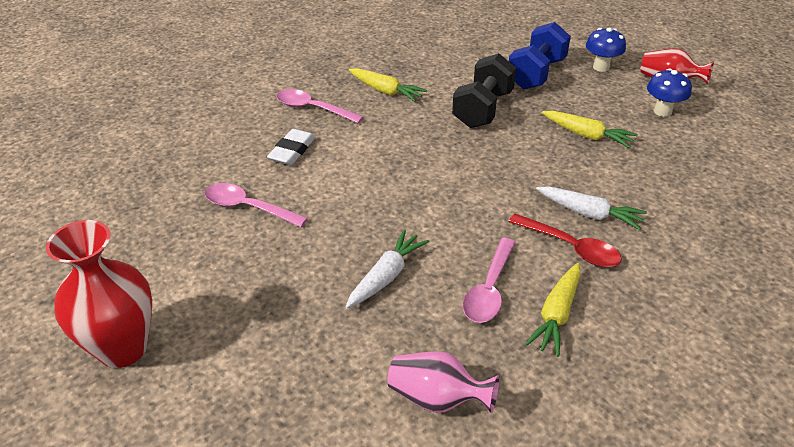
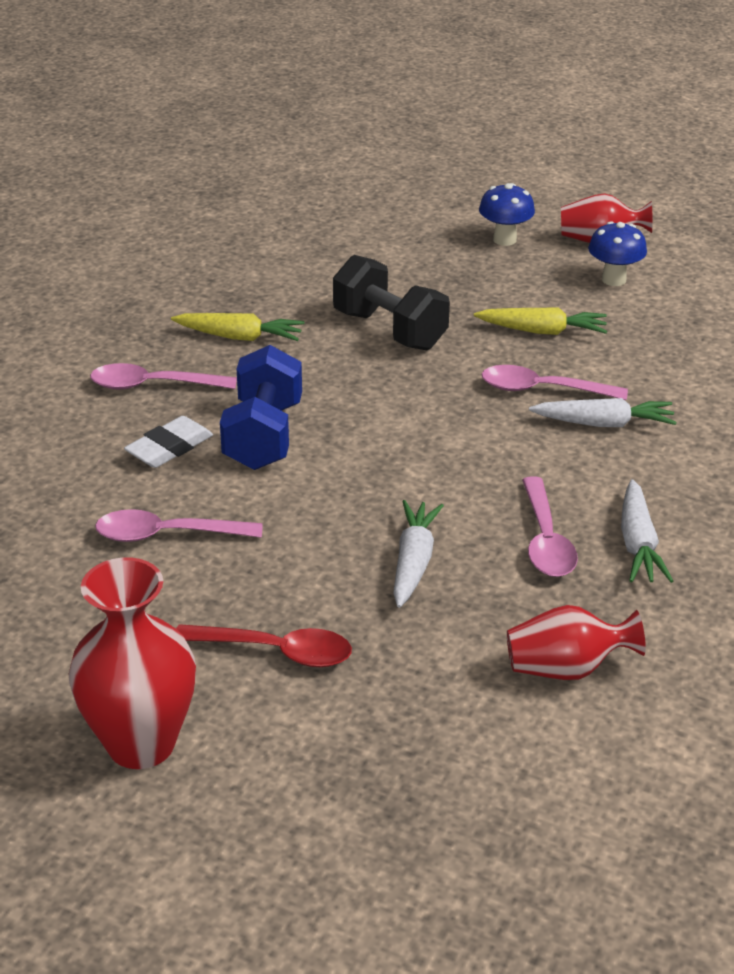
camera: 25 degrees left, 5 degrees down
white eraser [267,129,316,165] -> white eraser turned 45 degrees clockwise [124,416,213,468]
pink vase [387,351,499,413] -> red vase [507,605,646,680]
black dumbbell [452,53,516,128] -> black dumbbell turned 45 degrees counterclockwise [333,255,450,350]
red spoon [508,214,622,267] -> red spoon moved to [176,624,352,667]
blue dumbbell [509,22,571,89] -> blue dumbbell moved to [220,345,302,470]
yellow carrot [525,263,581,357] -> white carrot [621,479,673,583]
none -> pink spoon [482,365,628,400]

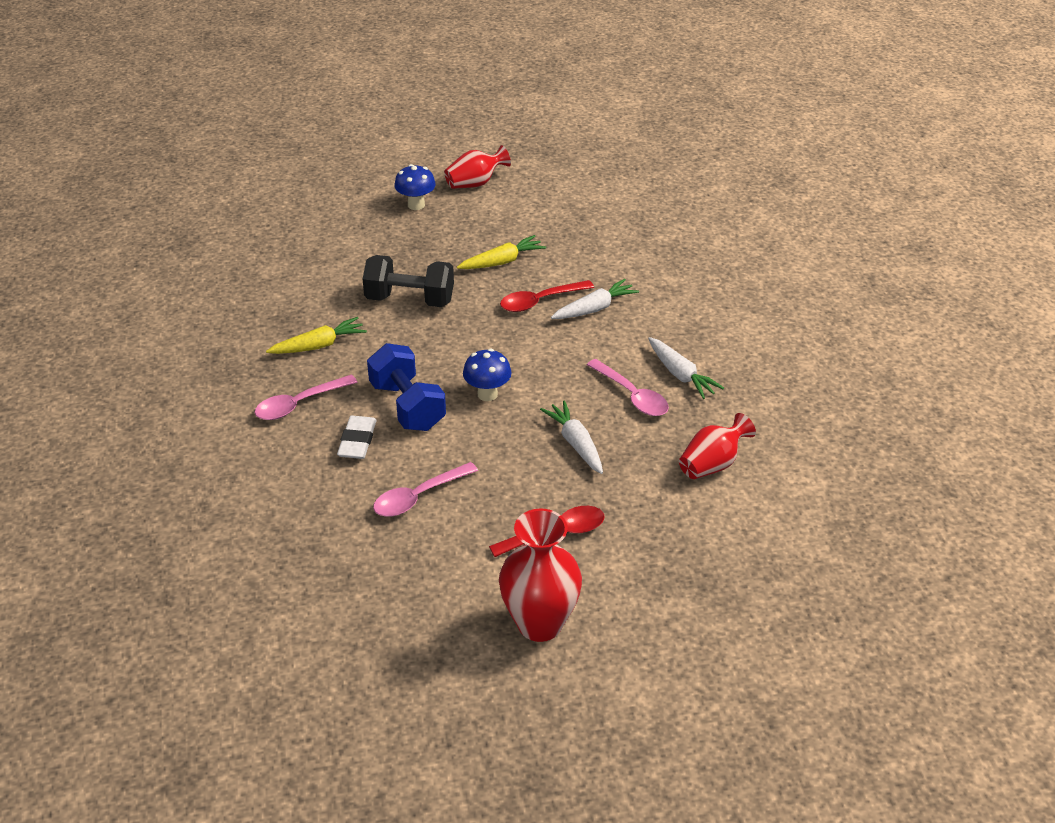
camera: 35 degrees left, 5 degrees up
pink spoon [482,365,628,400] -> red spoon [500,280,594,312]
blue mushroom [588,221,647,286] -> blue mushroom moved to [463,349,512,401]

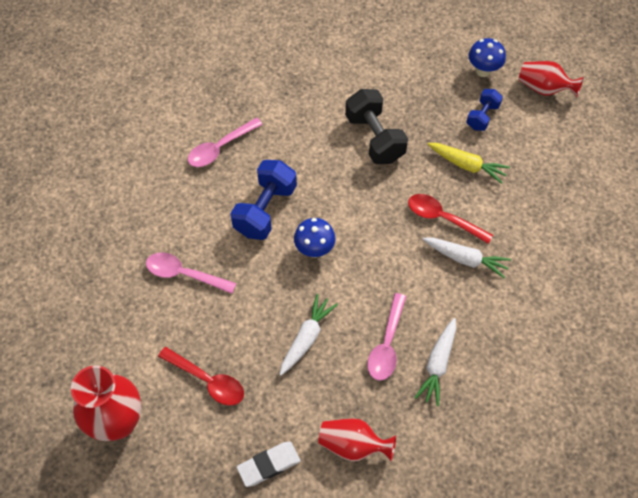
camera: 55 degrees right, 20 degrees up
pink spoon [254,375,358,420] -> pink spoon turned 60 degrees counterclockwise [188,118,263,167]
yellow carrot [266,317,367,354] -> none
white eraser [337,416,377,459] -> white eraser moved to [237,442,301,487]
none -> blue dumbbell [467,89,503,131]

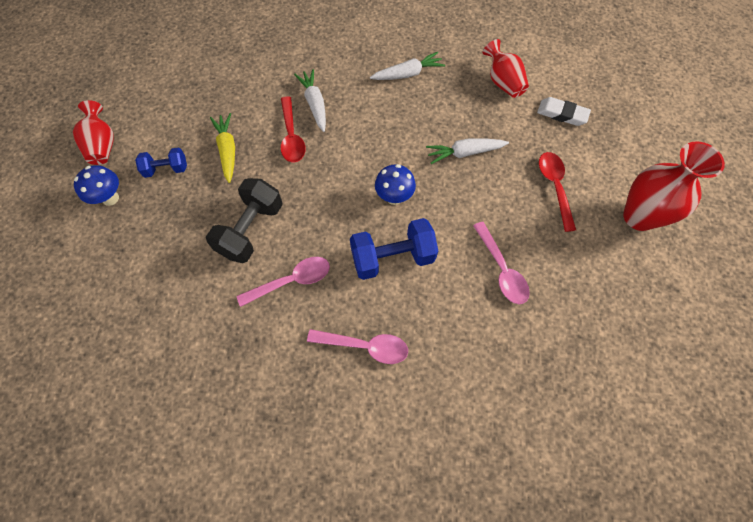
camera: 130 degrees left, 5 degrees up
pink spoon [367,293,406,381] -> pink spoon moved to [236,257,330,307]

